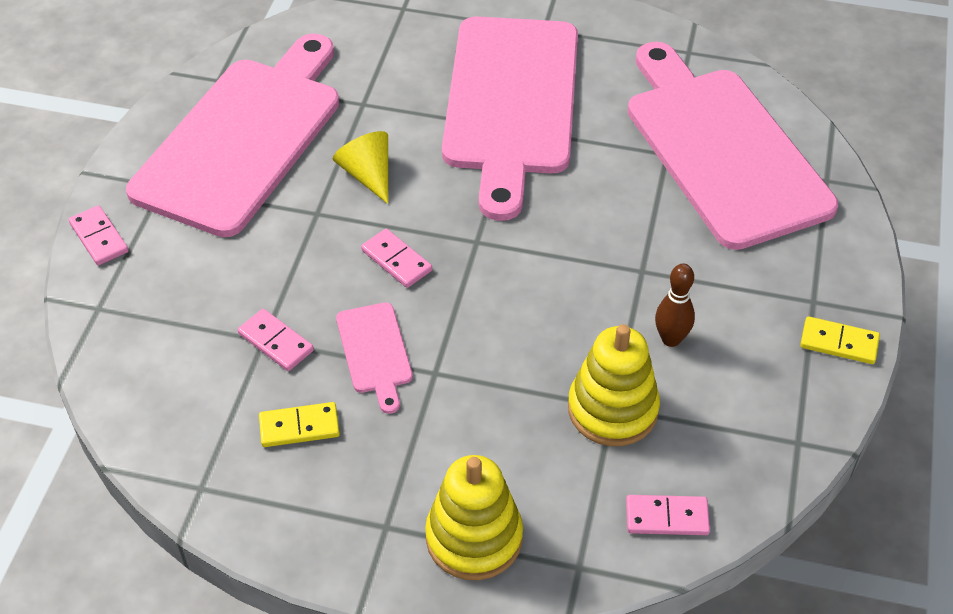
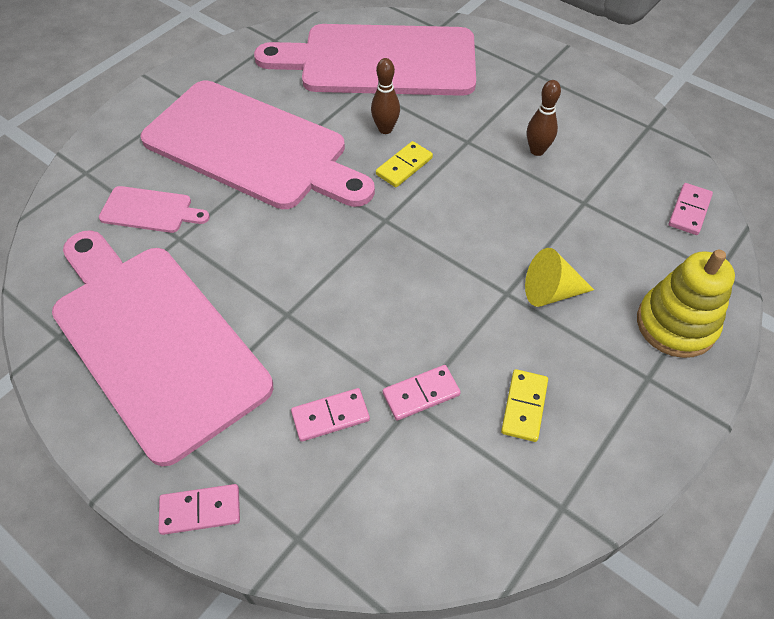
camera: 65 degrees left, 5 degrees up
yellow cone [333,131,388,204] -> yellow cone moved to [525,248,594,307]
pink cutting board [336,302,413,414] -> pink cutting board moved to [99,186,210,233]
pink domino [361,229,432,288] -> pink domino moved to [291,388,370,442]
yellow stacking toy [568,324,660,446] -> none
yellow domino [800,316,880,364] -> yellow domino moved to [376,141,433,187]
none -> brown bowling pin [371,58,400,134]

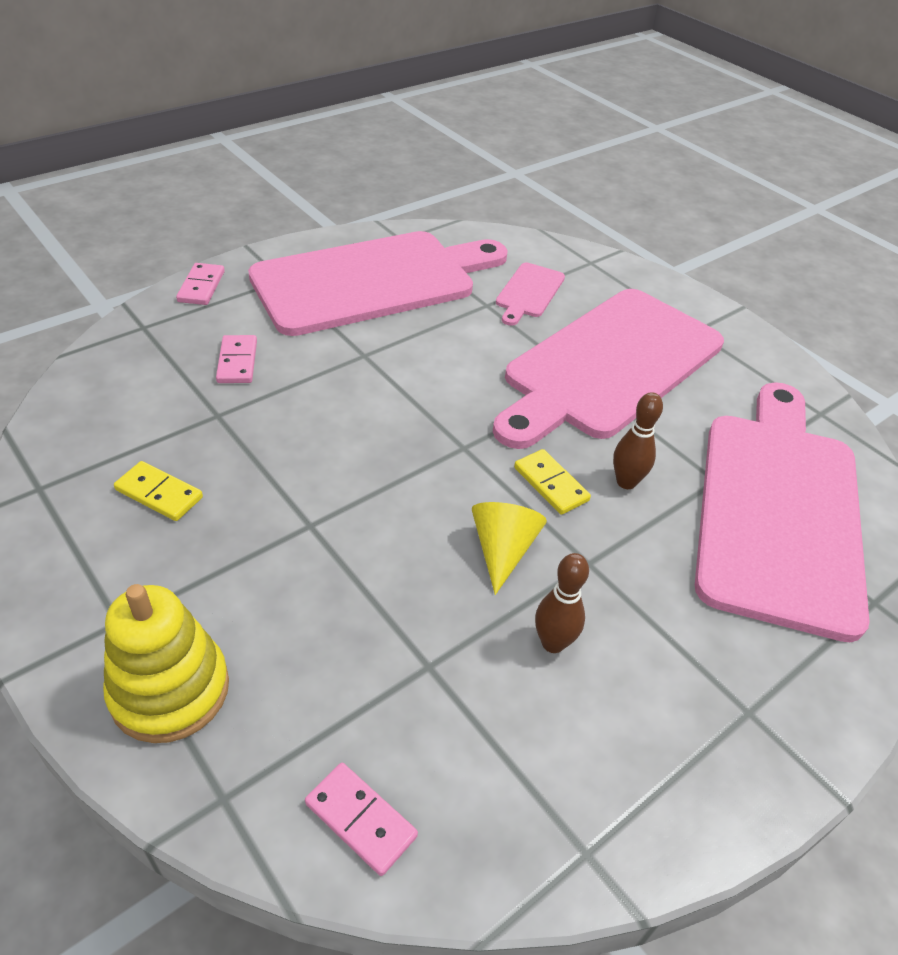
camera: 100 degrees right, 10 degrees down
pink domino [383,365,461,421] -> none
yellow cone [525,248,594,307] -> yellow cone moved to [472,502,547,595]

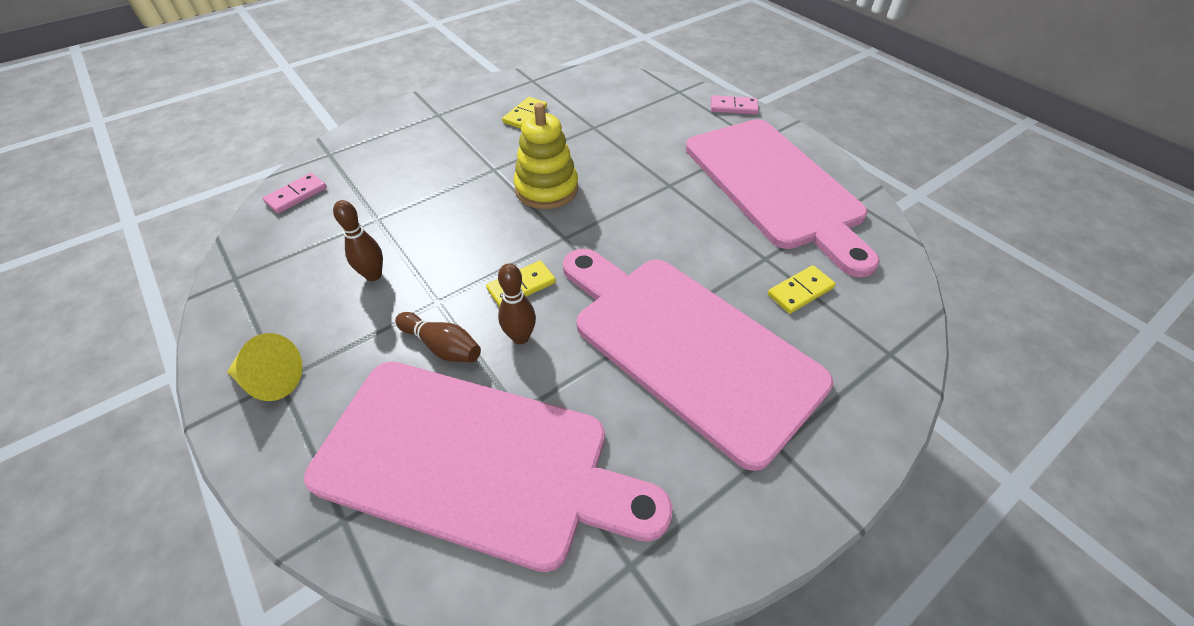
camera: 95 degrees right, 5 degrees up
yellow stacking toy [103,584,229,743] -> yellow stacking toy moved to [514,103,578,209]
pink domino [216,335,257,383] -> none
yellow cone [472,502,547,595] -> yellow cone moved to [227,333,302,401]
pink cutting board [496,263,565,326] -> yellow domino [768,265,836,314]
none -> brown bowling pin [395,312,481,362]

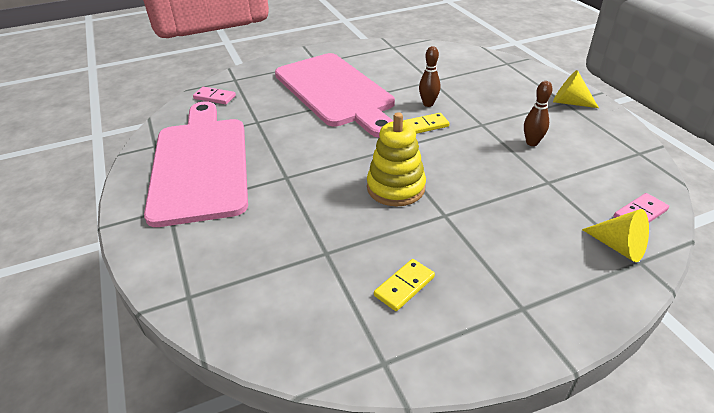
camera: 165 degrees left, 10 degrees down
pink cutting board [304,361,672,572] -> none
brown bowling pin [395,312,481,362] -> none
pink domino [711,95,759,114] -> pink domino moved to [193,87,236,104]
yellow domino [768,265,836,314] -> none
none -> yellow cone [582,209,649,262]

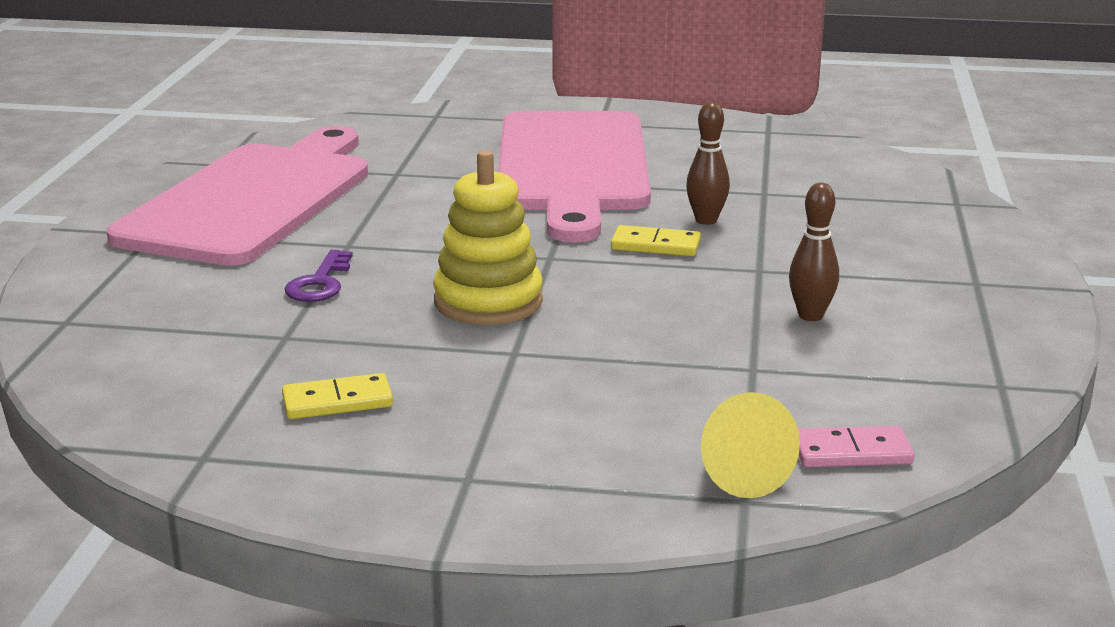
camera: 30 degrees right, 15 degrees down
pink domino [193,87,236,104] -> none
yellow cone [553,70,599,108] -> none
none -> purple key [285,250,353,302]

